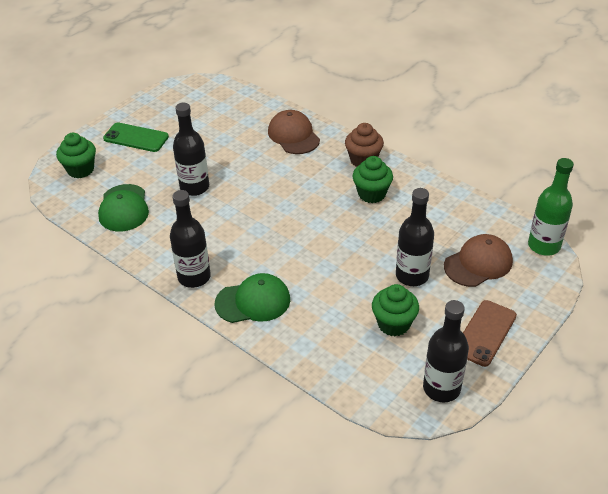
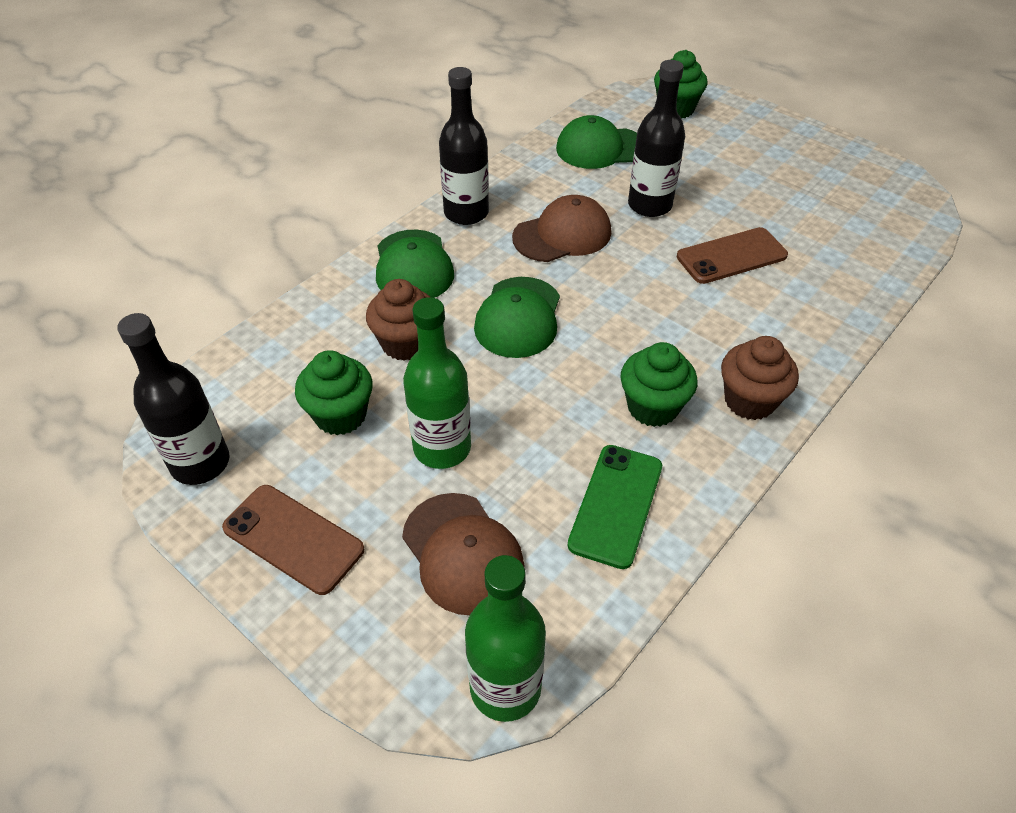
camera: 90 degrees right, 5 degrees up
green phone [103,123,169,152] -> green phone moved to [568,445,662,569]
brown cap [268,110,320,154] -> brown cap moved to [512,195,611,262]
black bottle [396,188,434,286] -> green bottle [403,297,471,469]
none -> brown cupcake [366,279,430,361]
none -> green cap [474,277,560,358]
none -> brown phone [677,227,788,284]

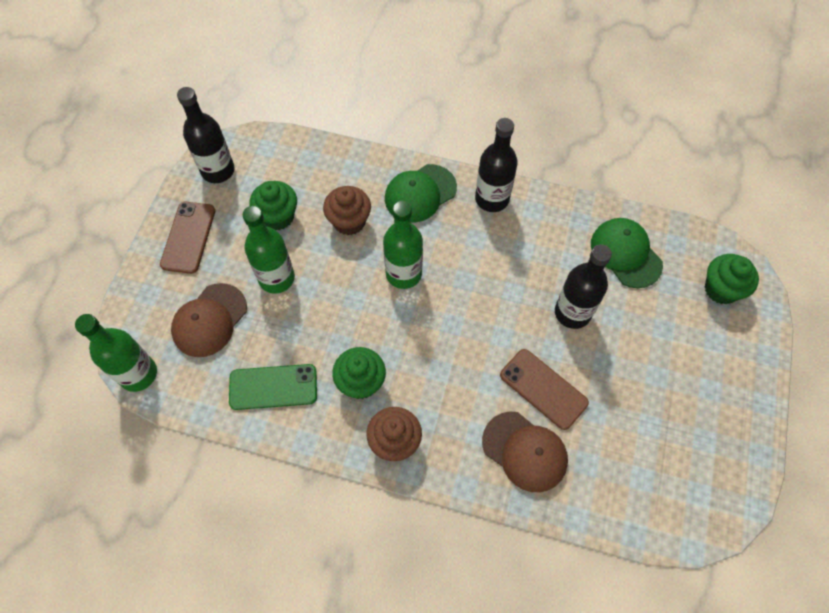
camera: 65 degrees right, 15 degrees up
green cap [474,277,560,358] -> green bottle [383,201,423,289]
brown cap [512,195,611,262] -> brown cap moved to [482,411,568,492]

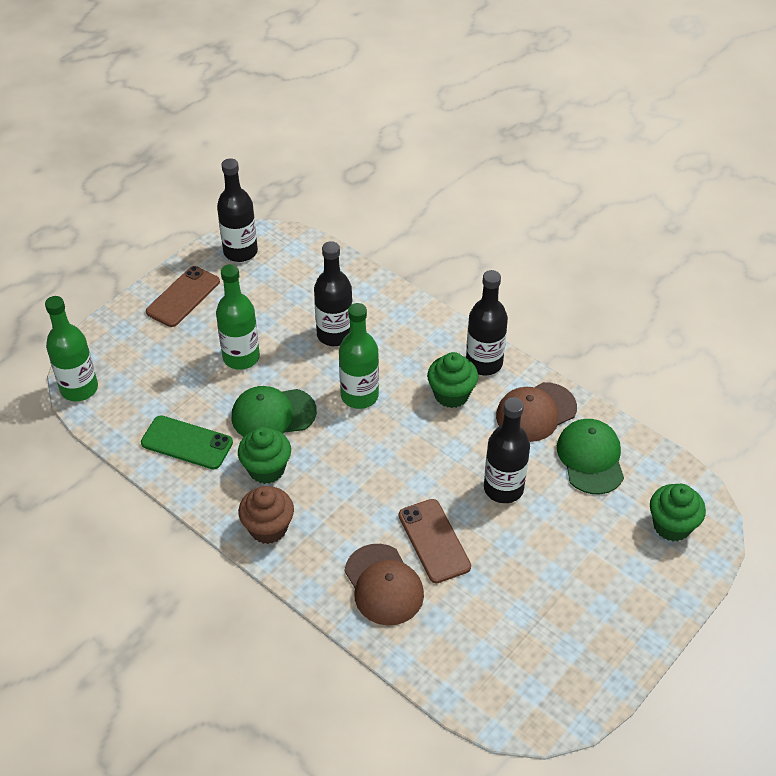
camera: 25 degrees right, 15 degrees down
brown cap [171,283,247,357] -> brown cap moved to [496,382,577,442]
green cupcake [250,181,297,230] -> green cupcake moved to [427,352,478,408]
brown cupcake [323,186,371,236] -> black bottle [314,241,353,346]
green cap [385,164,457,222] -> green cap moved to [232,386,317,437]

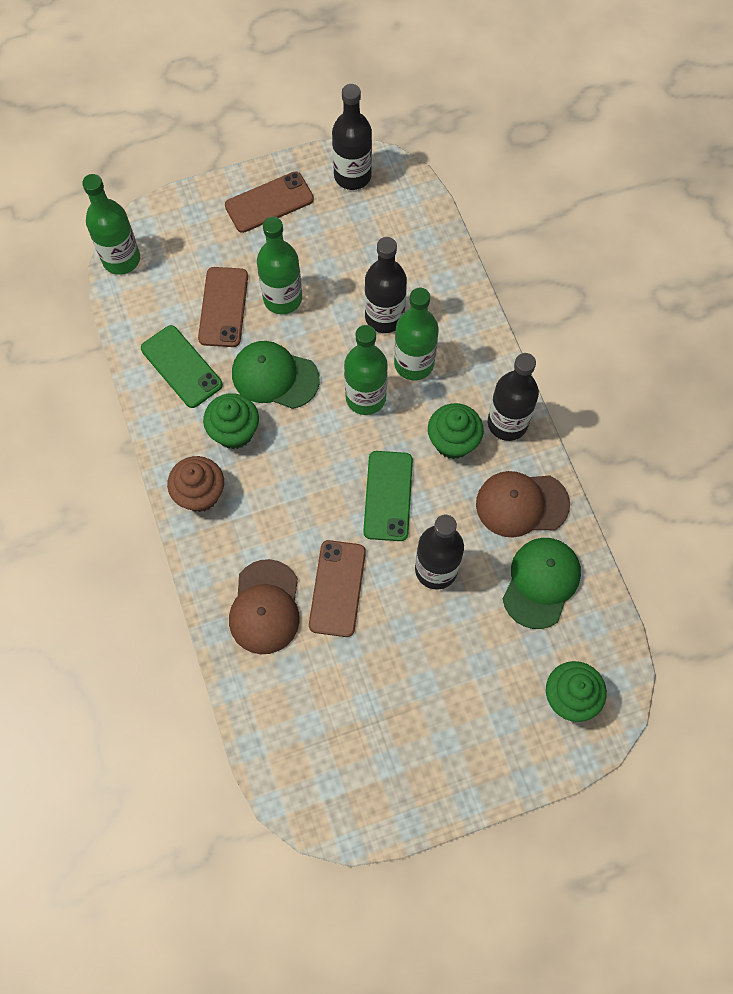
camera: 30 degrees right, 20 degrees up
none -> brown phone [198,267,248,347]
none -> green phone [363,451,413,541]
none -> green bottle [394,288,439,380]

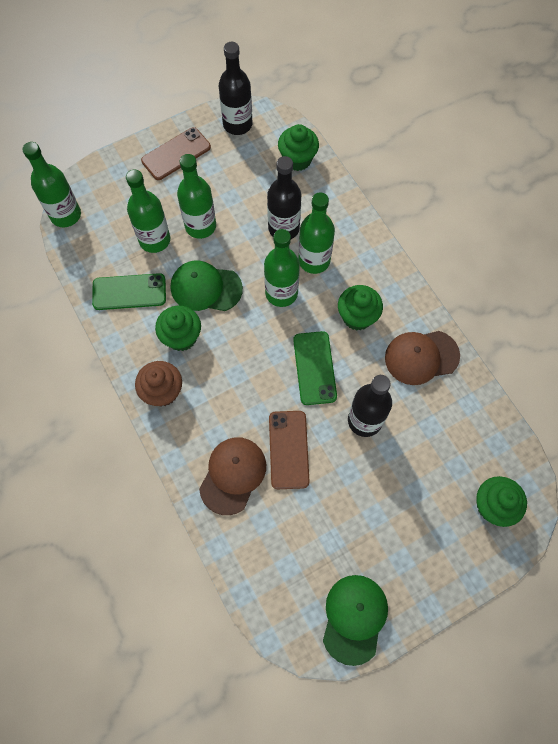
camera: 10 degrees left, 0 degrees up
green phone [141,325,223,408] -> green phone turned 45 degrees counterclockwise [92,273,166,310]
brown phone [198,267,248,347] -> green bottle [126,169,170,253]
brown cap [229,559,300,654] -> brown cap turned 150 degrees counterclockwise [199,437,266,515]
black bottle [488,353,539,441] -> none
green cap [503,538,581,629] -> green cap moved to [323,575,388,666]
none -> green cupcake [278,124,319,171]

